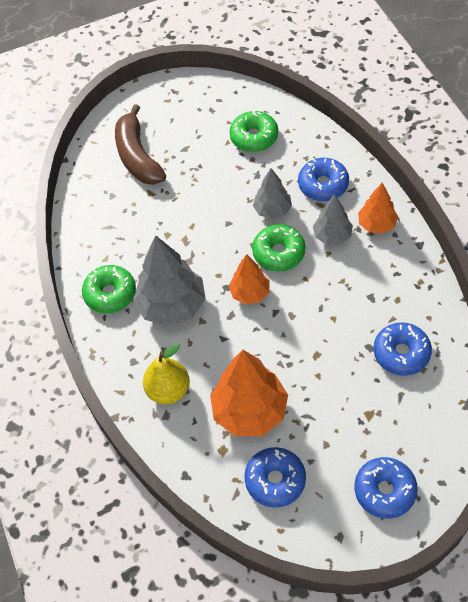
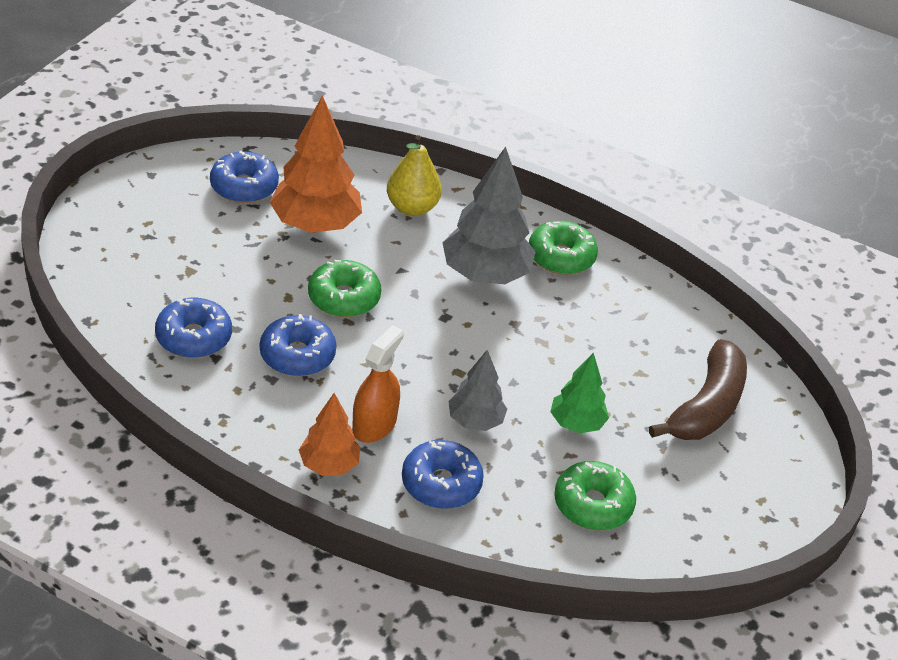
camera: 130 degrees right, 15 degrees down
brown banana [115,104,166,185] -> brown banana turned 90 degrees clockwise [649,339,747,440]
orange tree [229,254,269,304] -> none
green donut [252,224,305,271] -> green donut moved to [308,260,381,317]
grey tree [313,194,353,245] -> orange spray bottle [352,325,404,443]
blue donut [354,457,418,519] -> blue donut moved to [260,314,336,376]
none -> green tree [550,353,609,433]

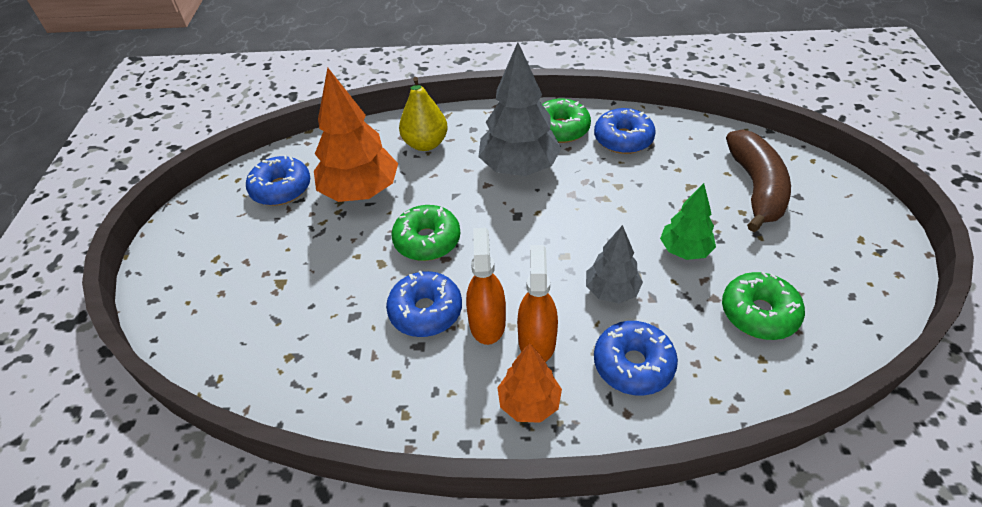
camera: 20 degrees left, 5 degrees up
blue donut [155,298,232,358] -> blue donut moved to [594,108,656,154]
none -> orange spray bottle [466,228,506,345]

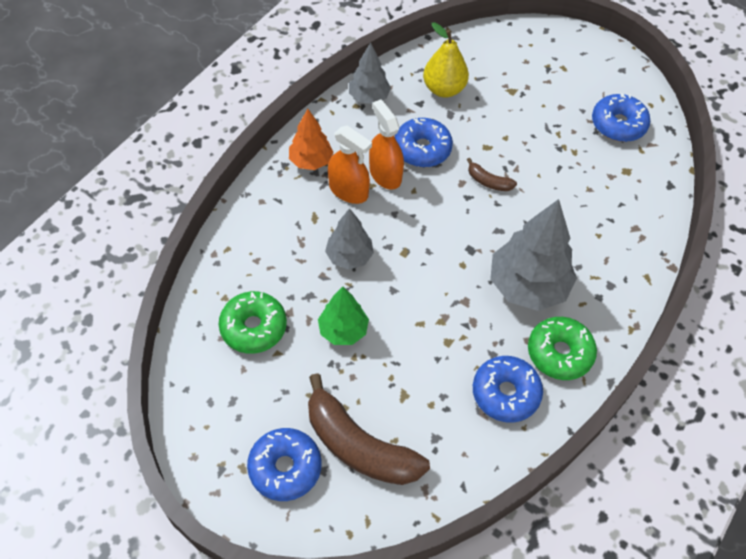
camera: 120 degrees right, 10 degrees up
orange tree [314,68,398,202] -> none
green donut [391,205,460,261] -> brown banana [467,158,517,191]
yellow pear [399,77,448,151] -> yellow pear moved to [423,22,469,98]
orange spray bottle [466,228,506,345] -> orange spray bottle turned 150 degrees counterclockwise [369,99,404,190]
blue donut [594,321,678,396] -> blue donut moved to [247,428,322,501]
none -> grey tree [349,42,391,104]

